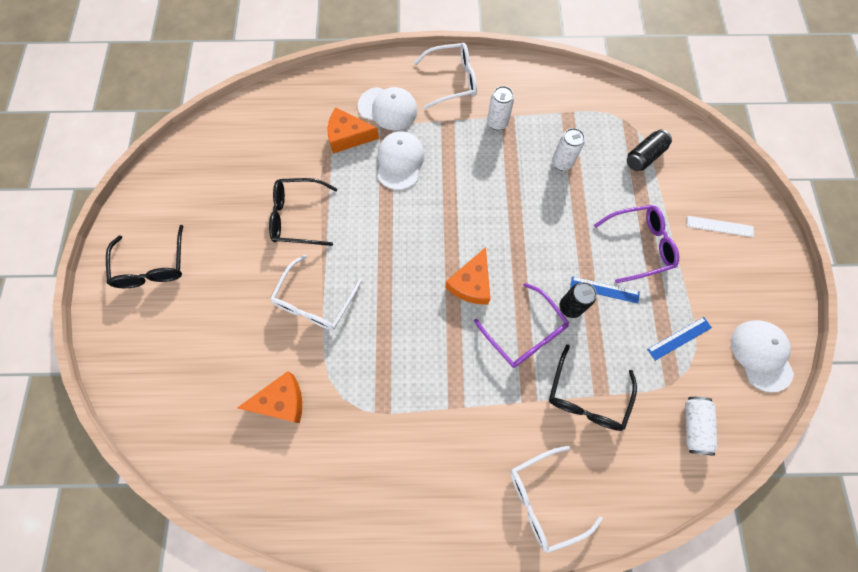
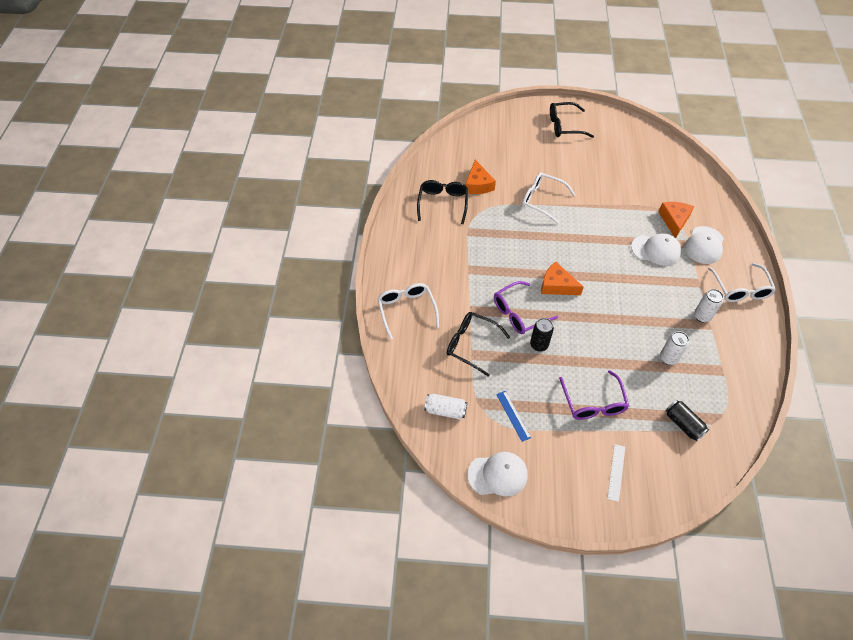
camera: 95 degrees right, 15 degrees down
black glasses [269,178,337,246] -> black glasses moved to [417,180,468,224]
blue ruler [570,276,640,303] -> none

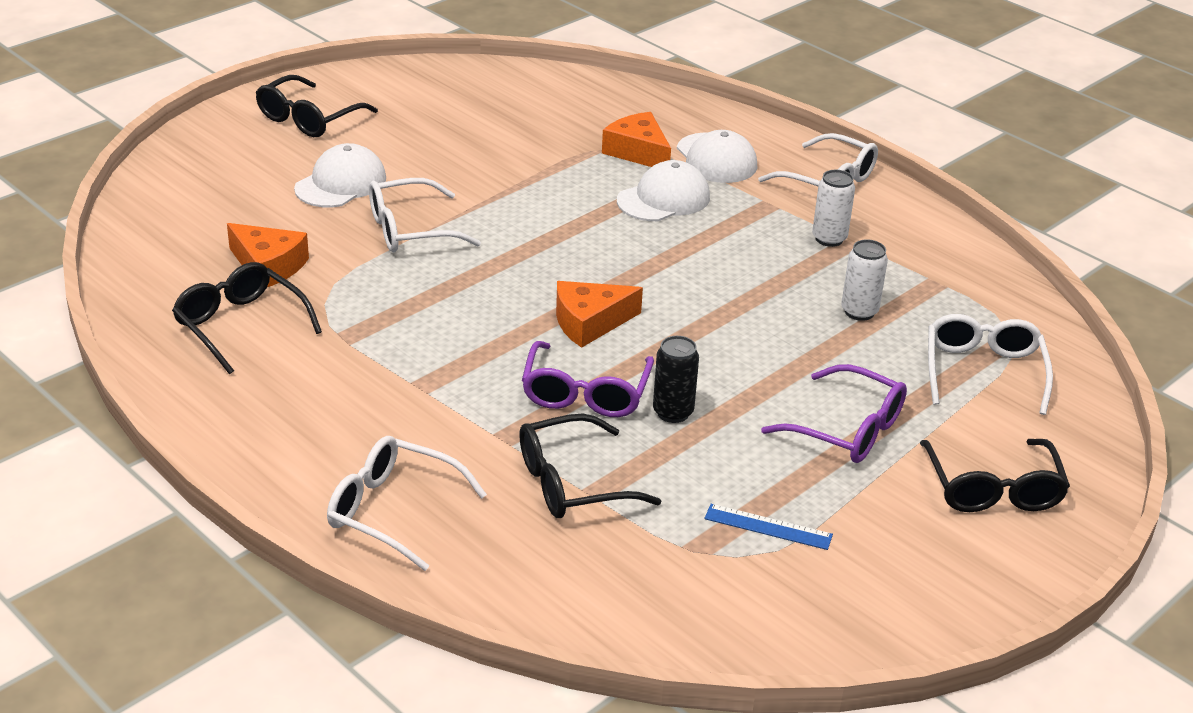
camera: 50 degrees left, 20 degrees down
white can [424,394,467,419] -> none
white cap [468,452,528,496] -> white cap moved to [294,143,386,207]
white ruler [607,444,625,502] -> black glasses [920,439,1070,512]
black can [666,400,709,441] -> white glasses [928,314,1053,415]

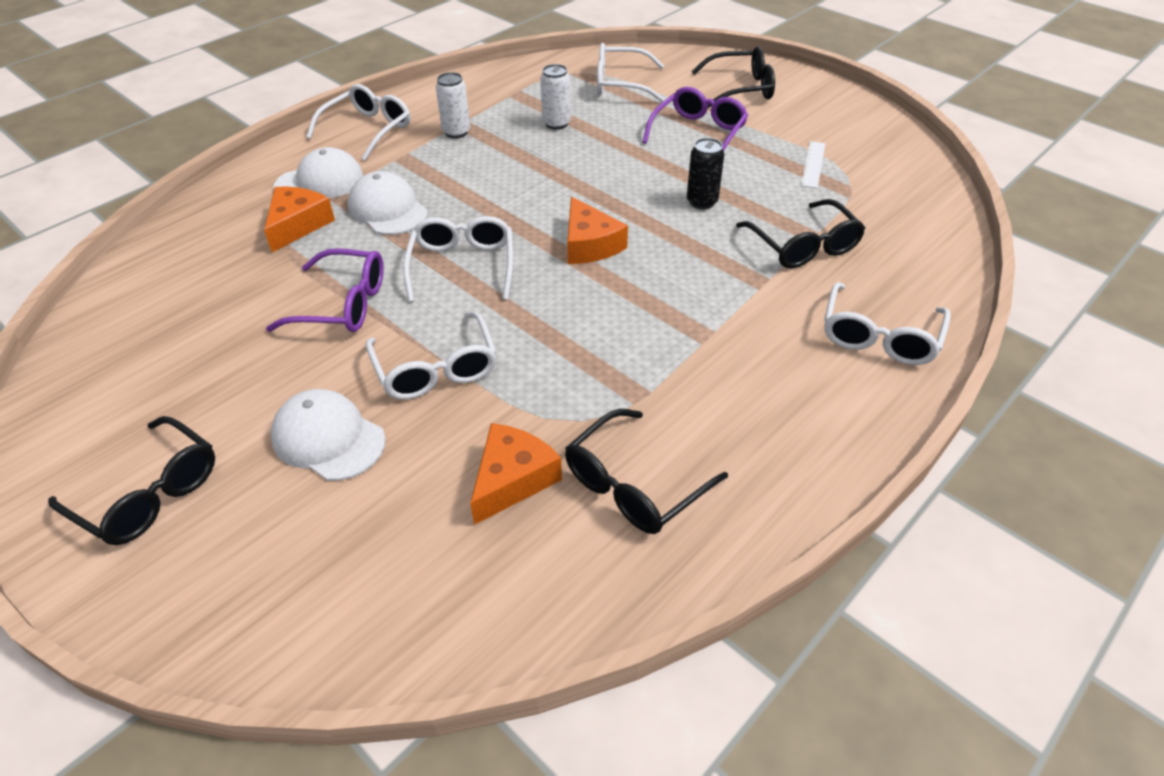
camera: 90 degrees left, 10 degrees up
purple glasses [522,341,654,417] -> purple glasses moved to [266,248,384,332]
orange cheese [602,112,671,167] -> orange cheese turned 150 degrees clockwise [264,187,335,252]
blue ruler [705,504,833,550] -> white ruler [801,141,825,188]
none -> white glasses [403,216,513,302]

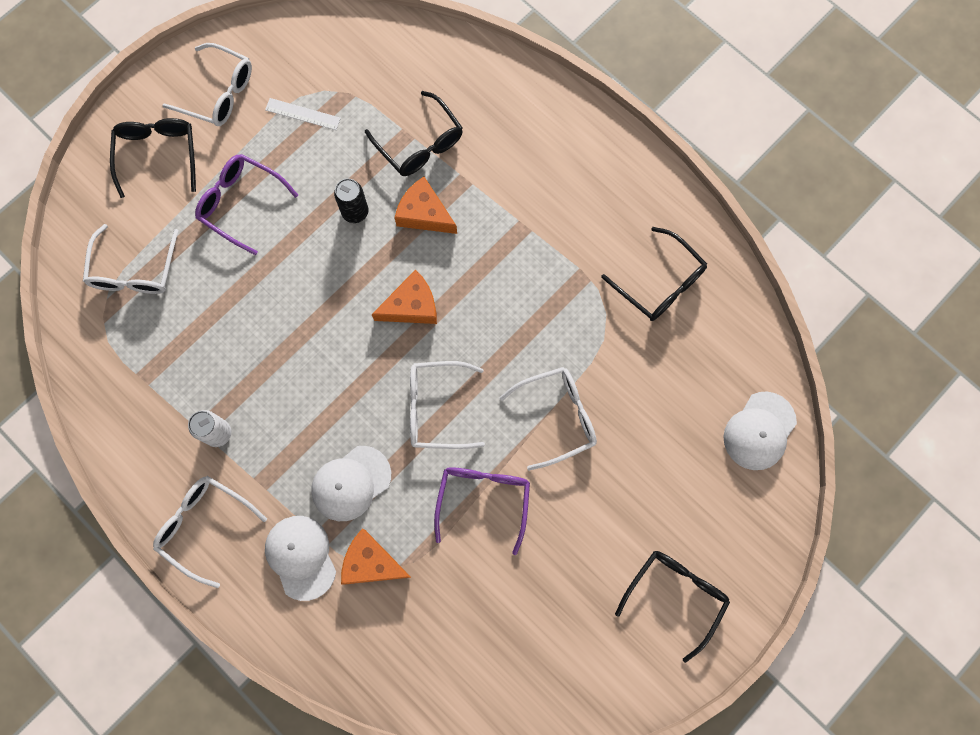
camera: 90 degrees left, 30 degrees up
white cap [271,389,386,481] -> white cap moved to [724,392,797,470]
orange cheese [470,423,562,525] -> orange cheese moved to [395,177,457,234]
white can [540,64,571,130] -> none
black glasses [736,199,865,268] -> black glasses turned 75 degrees clockwise [365,91,463,176]
white glasses [824,282,951,365] -> white glasses moved to [162,43,252,126]

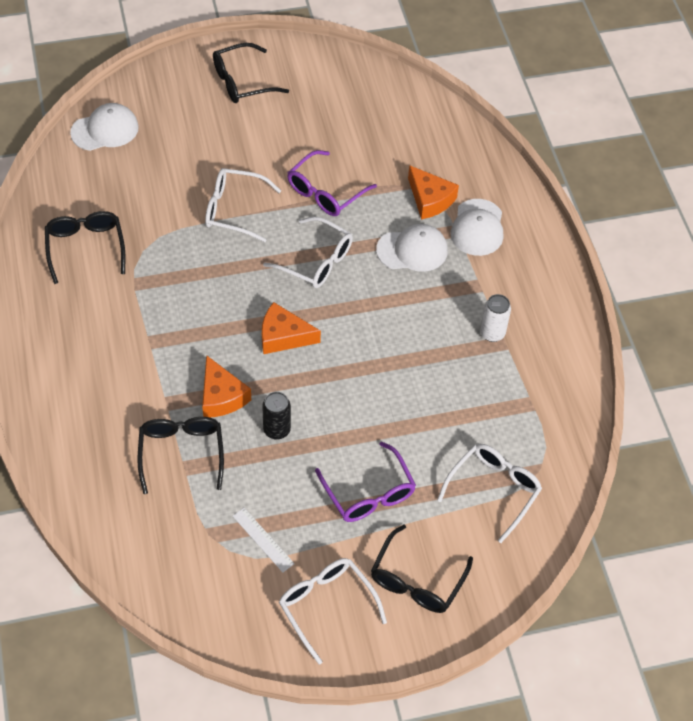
camera: 150 degrees left, 20 degrees down
white glasses [153,476,267,588] -> none

